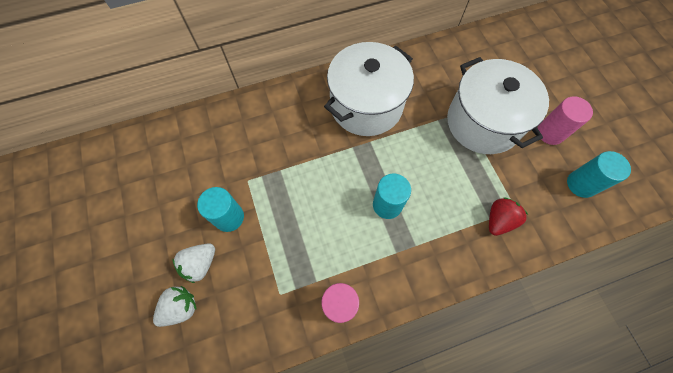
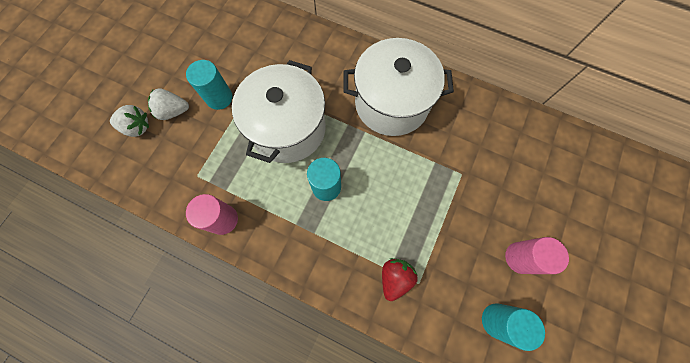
camera: 45 degrees right, 5 degrees up
white pot [447,57,549,154] -> white pot moved to [232,60,326,163]
red strawberry [489,198,528,236] -> red strawberry turned 60 degrees counterclockwise [382,258,418,301]

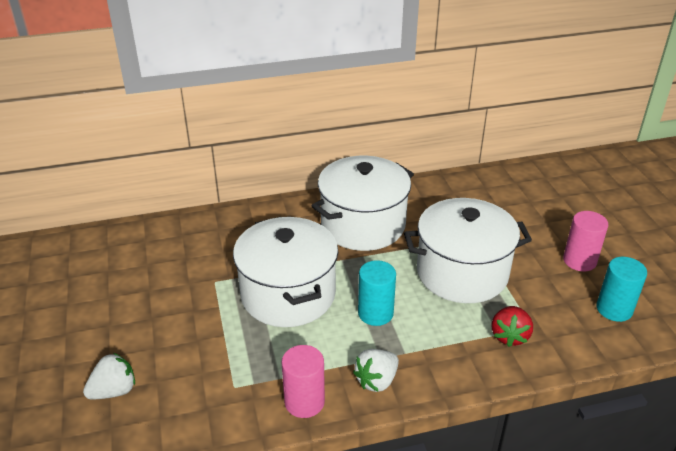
camera: 40 degrees left, 35 degrees down
white strawberry [148,88,189,120] -> white strawberry moved to [353,349,399,392]
turquoise cylinder [186,60,233,110] -> none
red strawberry [382,258,418,301] -> red strawberry turned 150 degrees counterclockwise [492,306,533,347]
none -> white pot [404,198,532,303]

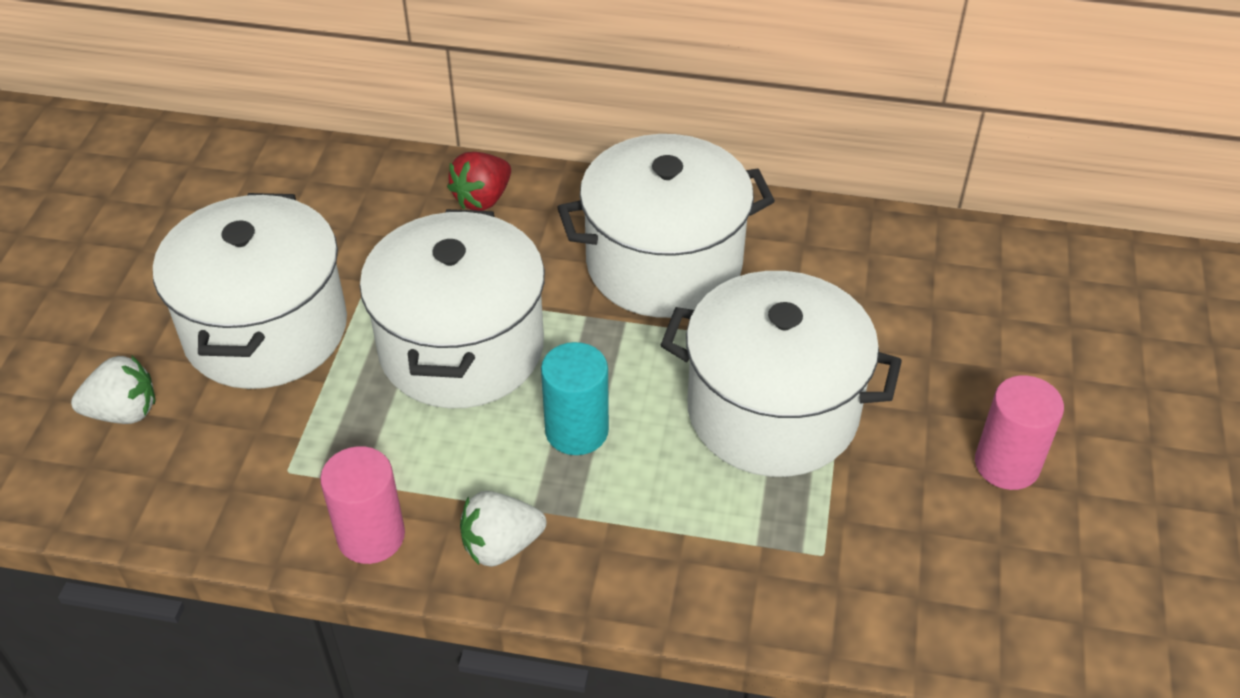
camera: 25 degrees right, 10 degrees up
red strawberry [492,306,533,347] -> red strawberry moved to [447,152,511,211]
turquoise cylinder [596,257,647,322] -> none
none -> white pot [153,193,347,389]

